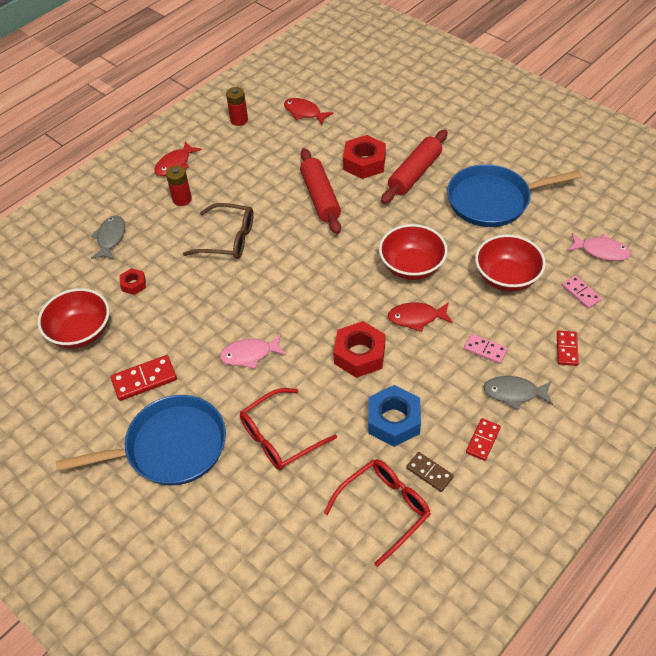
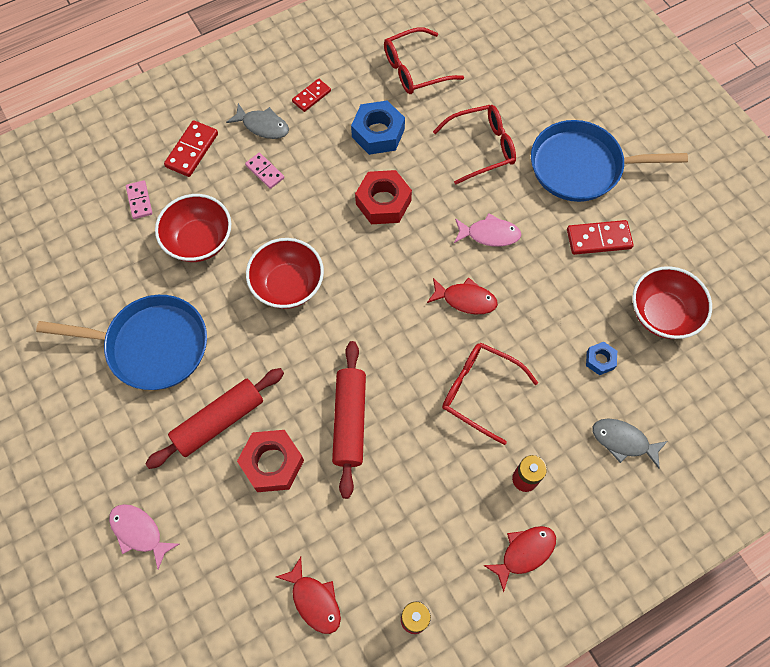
camera: 165 degrees left, 15 degrees up
grey fish [91,216,125,260] -> grey fish turned 90 degrees clockwise [592,418,668,469]
red nut [120,268,146,295] -> blue nut [586,342,617,375]
brown glasses [183,203,254,259] -> red glasses [442,343,538,445]
red fish [388,302,453,332] -> red fish moved to [427,277,498,314]
brown domino [406,452,454,492] -> none
red domino [557,330,579,366] -> red domino [164,120,218,177], size x1.52
pink fish [568,233,631,261] -> pink fish moved to [109,504,179,570]

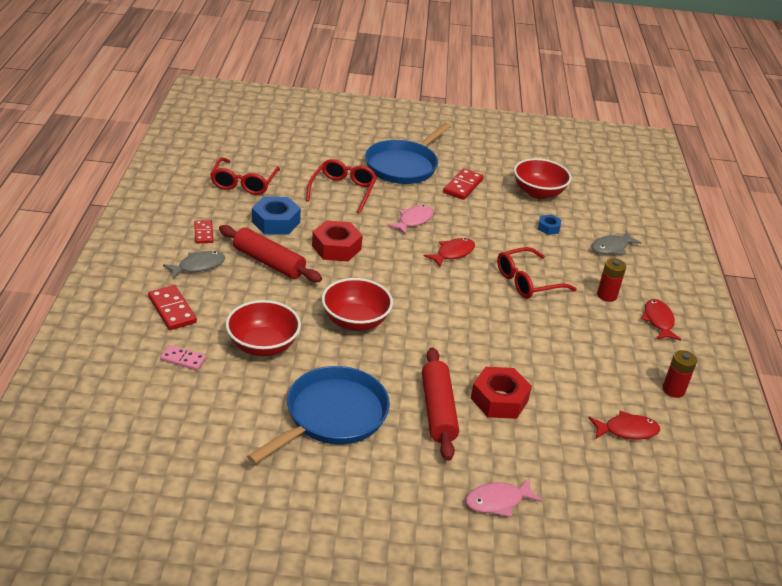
camera: 60 degrees left, 30 degrees down
pink domino [245,153,284,189] -> none
red rolling pin [332,341,366,499] -> red rolling pin moved to [219,225,322,282]

